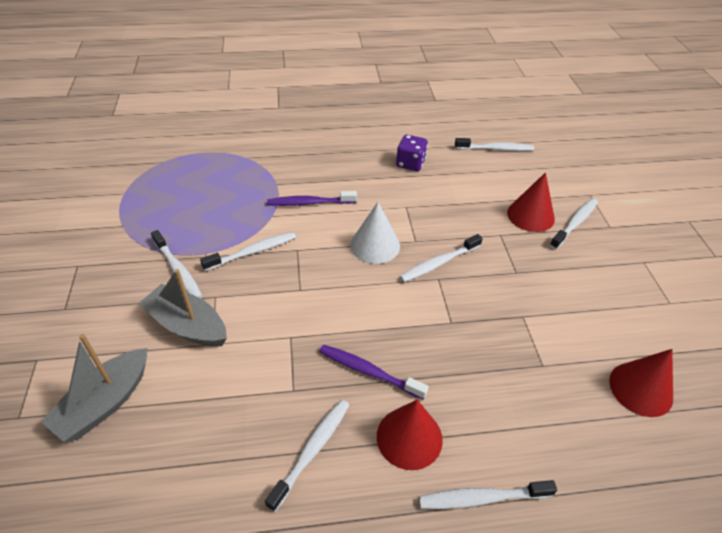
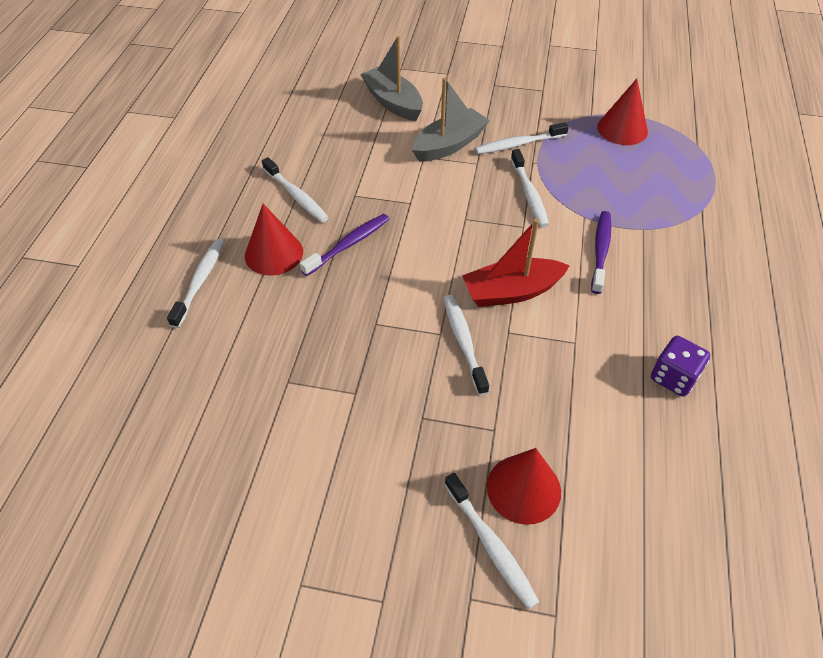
camera: 110 degrees right, 5 degrees up
white cone [350,202,400,264] -> red boat [462,219,570,307]
white toothbrush [455,138,534,151] -> none
red cone [609,349,673,417] -> red cone moved to [597,79,648,145]

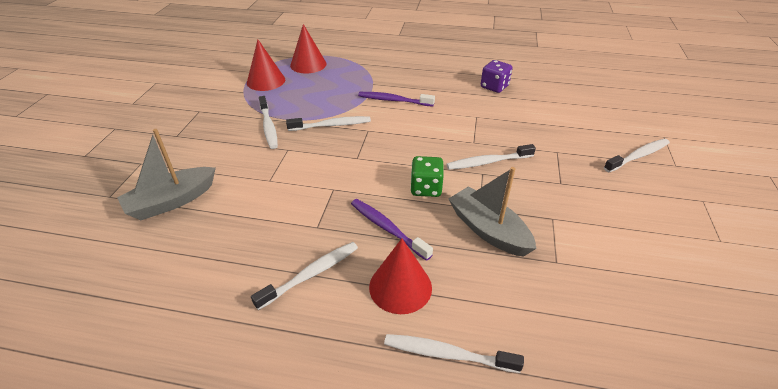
camera: 90 degrees left, 10 degrees down
grey boat [412,77,490,162] -> grey boat moved to [448,167,537,257]
red boat [462,219,570,307] -> none
red cone [487,448,561,525] -> red cone moved to [290,24,327,74]
none -> green dice [410,156,444,197]

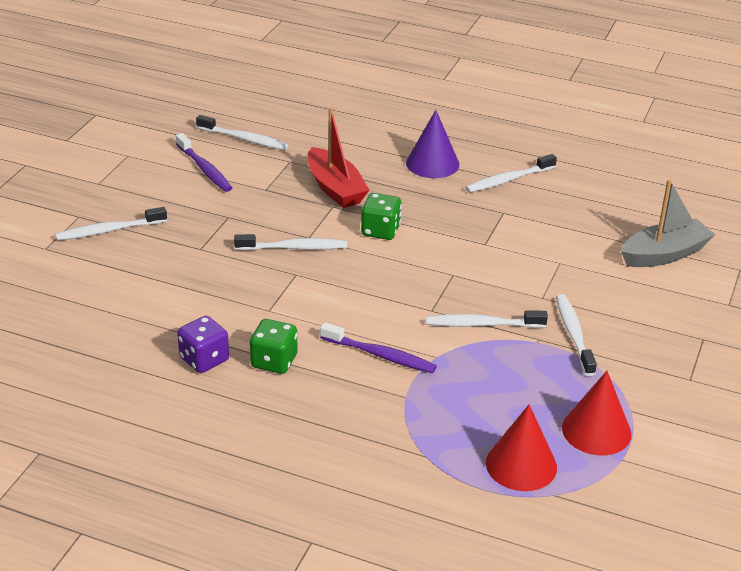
camera: 170 degrees left, 5 degrees down
purple toothbrush [351,199,433,261] -> purple toothbrush moved to [176,133,232,192]
red cone [369,238,432,314] -> purple cone [406,110,459,178]
white toothbrush [384,334,524,373] -> white toothbrush moved to [196,115,288,150]
grey boat [448,167,537,257] -> red boat [308,107,369,208]
none -> green dice [250,319,297,374]

